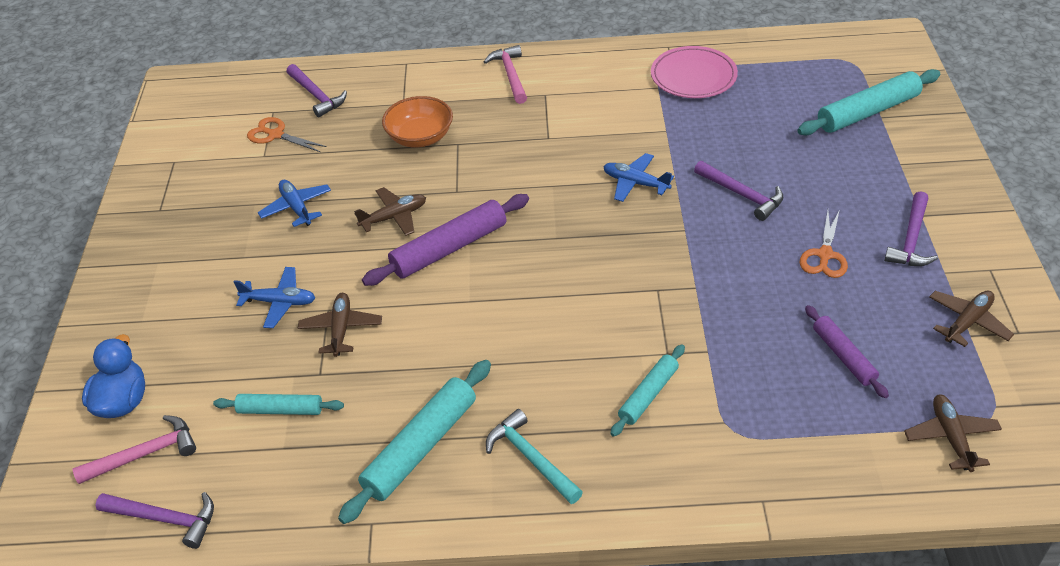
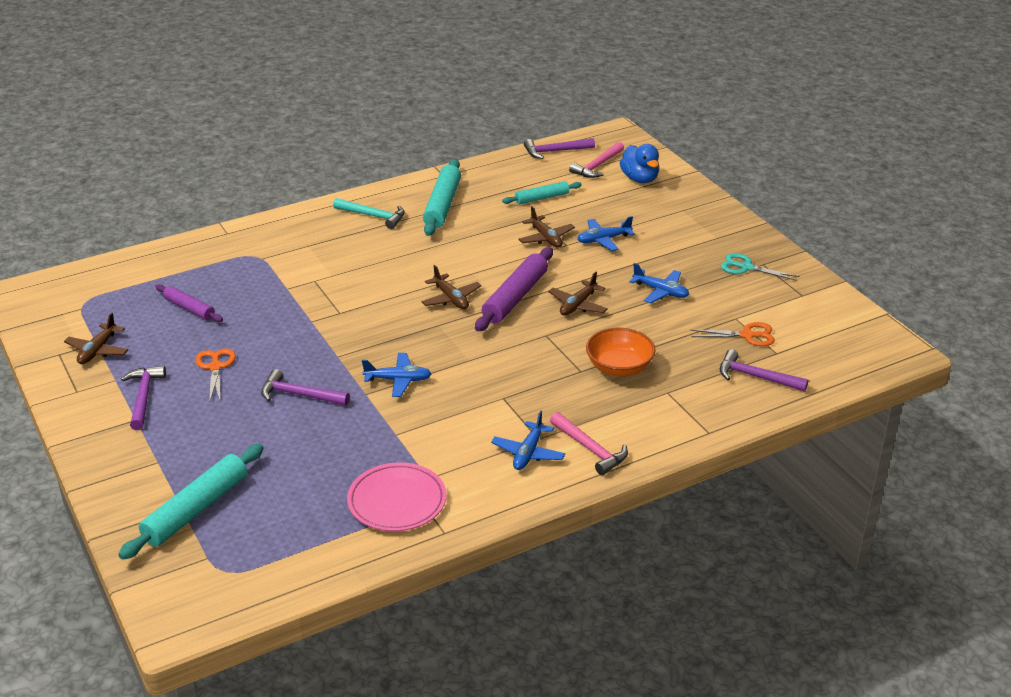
camera: 150 degrees right, 10 degrees down
turquoise rolling pin [610,344,685,437] -> none
brown plane [904,395,1002,472] -> brown plane moved to [421,265,481,309]
none -> blue plane [491,410,565,470]
none -> turquoise scissors [721,253,800,281]

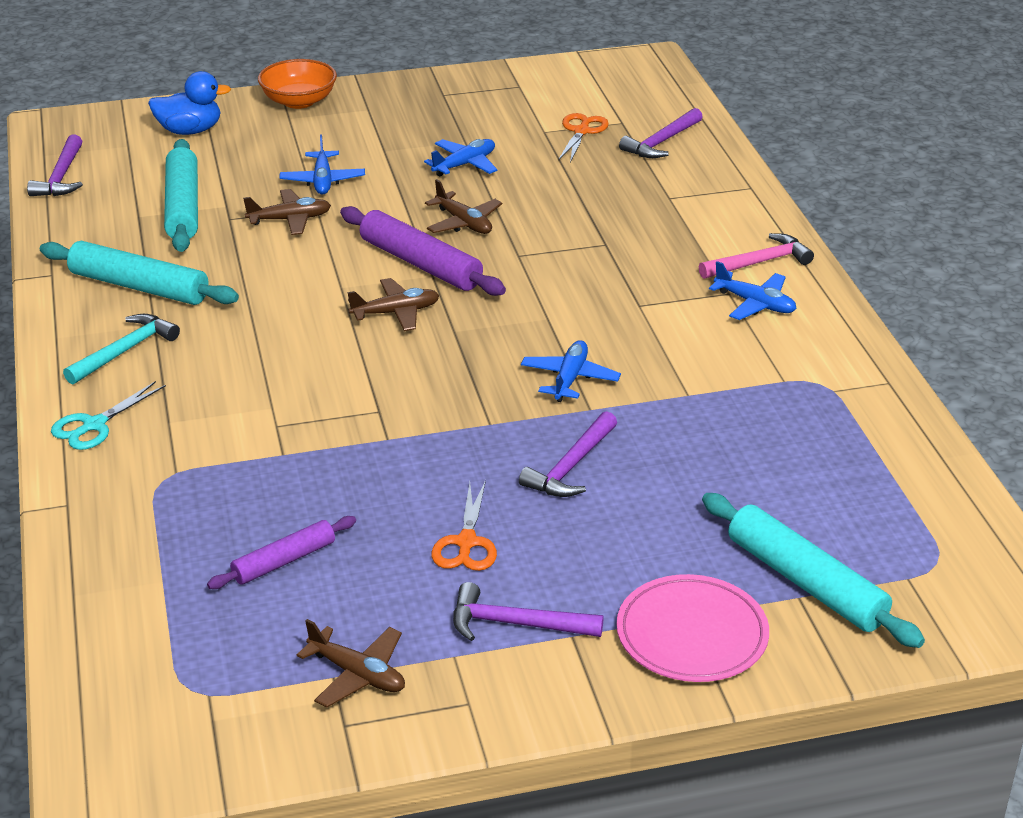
camera: 75 degrees left, 0 degrees up
orange scissors [195,349,236,400] -> orange scissors turned 90 degrees counterclockwise [431,480,497,571]
pink plate [347,462,446,531] -> pink plate moved to [616,574,769,682]
turquoise rolling pin [502,181,582,204] -> turquoise rolling pin [164,139,198,252], size x1.66
pink hammer [569,142,624,178] -> none
orange bowl [586,328,656,376] -> orange bowl moved to [258,59,337,109]
turquoise scissors [721,253,800,281] -> turquoise scissors moved to [51,381,166,450]

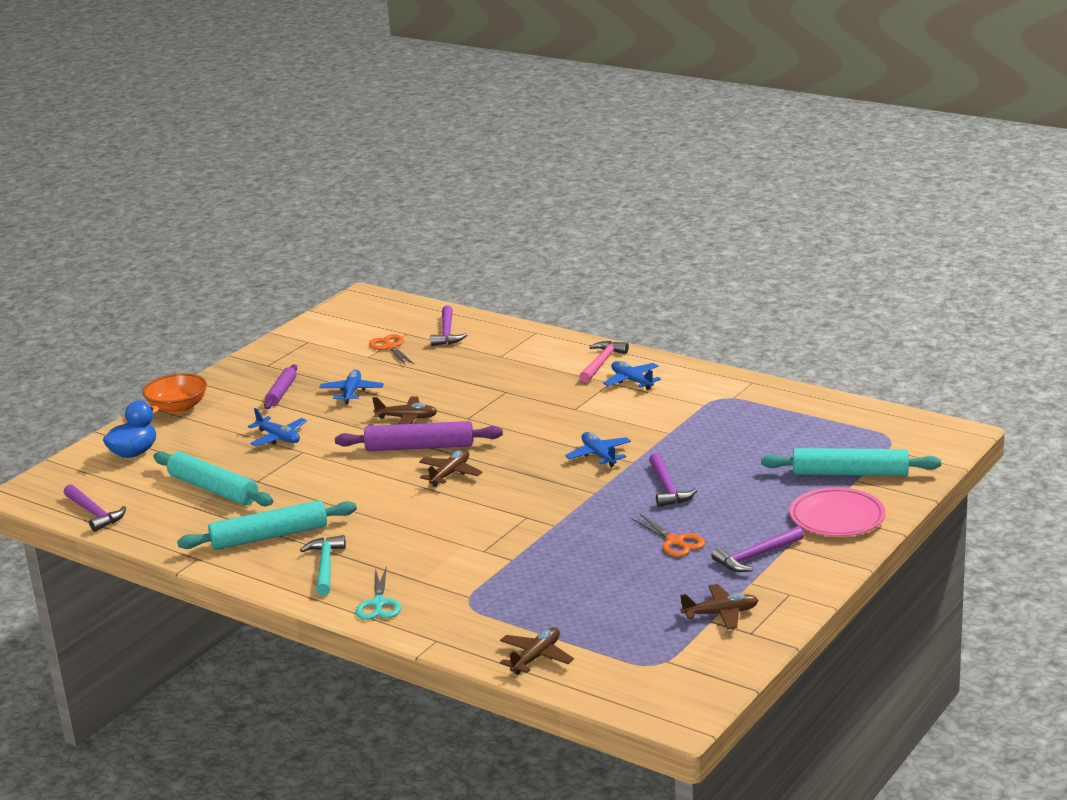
camera: 40 degrees left, 10 degrees down
purple rolling pin [207,516,356,589] -> purple rolling pin moved to [264,364,297,409]
brown plane [243,189,331,235] -> brown plane moved to [500,627,574,675]
blue plane [709,261,797,320] -> blue plane turned 120 degrees counterclockwise [603,361,661,390]

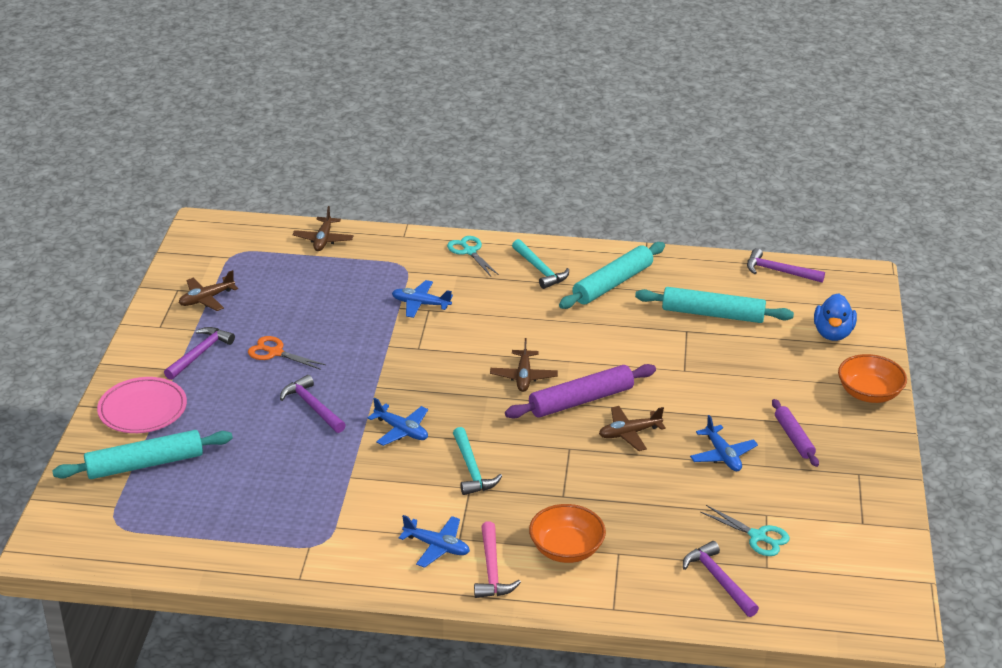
camera: 150 degrees right, 10 degrees up
blue plane [248,408,307,446] -> blue plane moved to [392,280,453,318]
orange scissors [369,334,414,366] -> turquoise scissors [700,505,790,556]
none -> turquoise hammer [453,427,502,495]
none -> orange bowl [529,504,606,563]

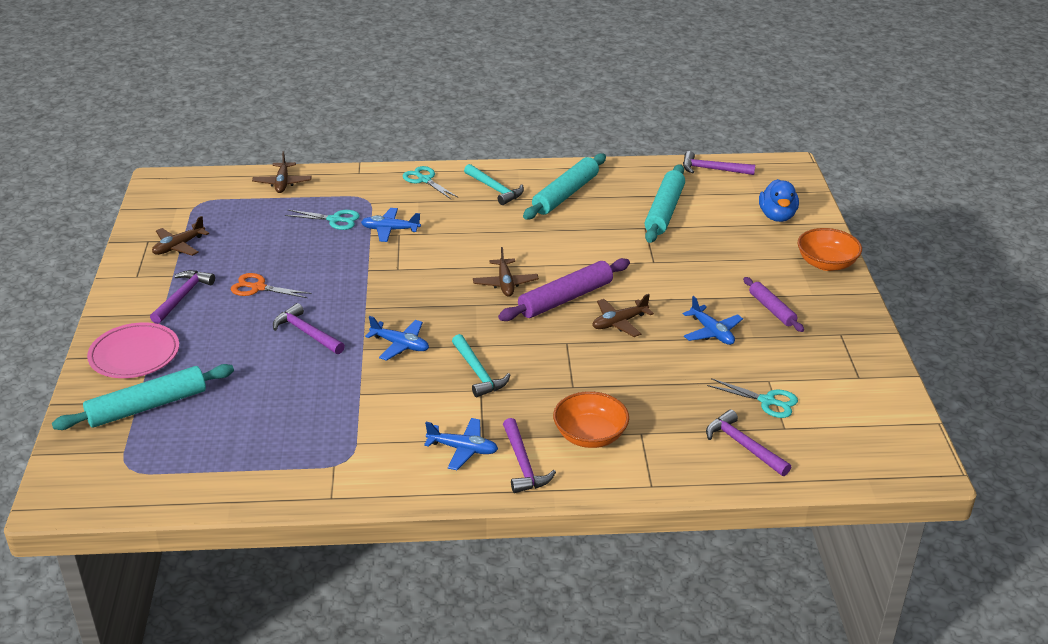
camera: 10 degrees left, 0 degrees up
pink hammer [474,521,521,598] -> purple hammer [503,418,556,493]
turquoise rolling pin [635,287,794,323] -> turquoise rolling pin turned 75 degrees counterclockwise [645,164,685,243]
none -> turquoise scissors [285,210,360,230]

